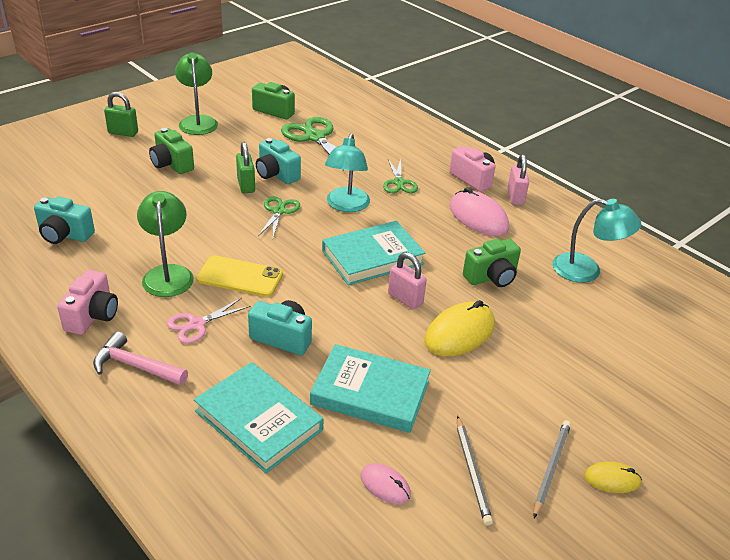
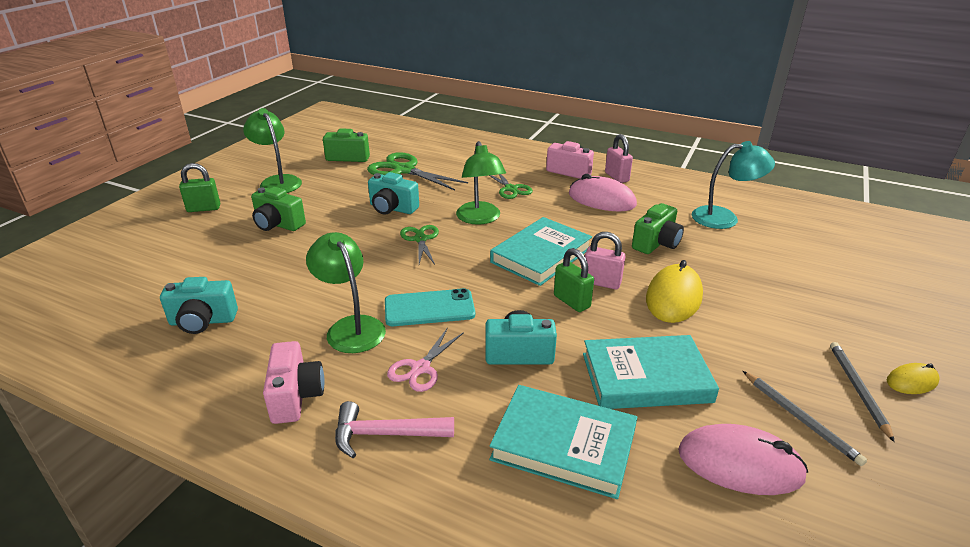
camera: 20 degrees left, 5 degrees down
yellow phone [197,255,283,297] -> turquoise phone [385,288,475,326]
green padlock [236,142,255,193] -> green padlock moved to [554,248,594,312]
turquoise lamp [325,133,370,212] -> green lamp [456,141,506,225]
pink mouse [360,463,411,504] -> pink mouse [678,424,808,495], size x1.85

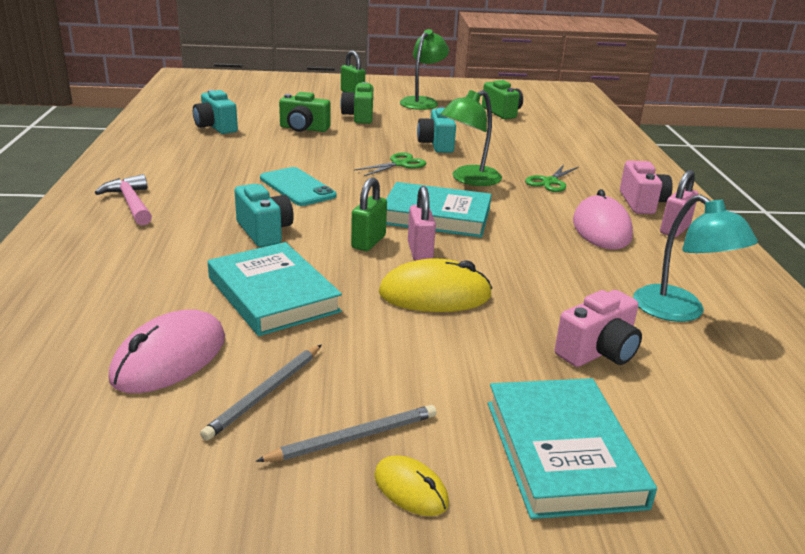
camera: 60 degrees right, 5 degrees down
pink camera [263,341,325,424] -> pink camera moved to [555,290,642,367]
green lamp [306,232,386,353] -> none
green scissors [367,152,468,190] -> none
pink scissors [387,328,464,392] -> none
turquoise book [489,385,637,499] -> turquoise book moved to [488,378,657,519]
green camera [632,203,684,254] -> green camera moved to [279,92,330,132]
pink mouse [678,424,808,495] -> pink mouse turned 45 degrees clockwise [109,309,225,393]

